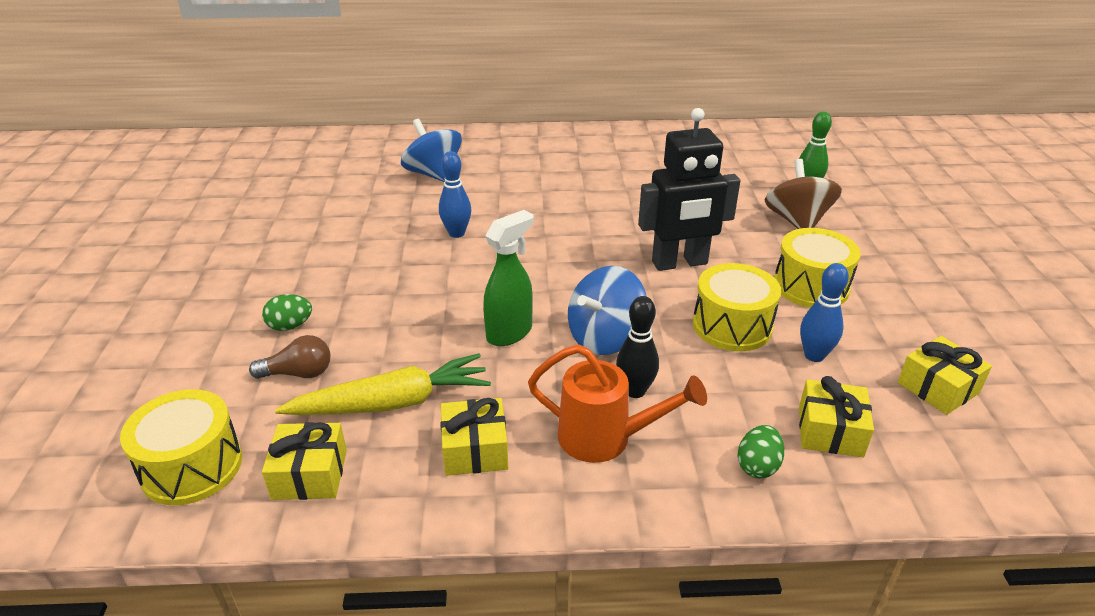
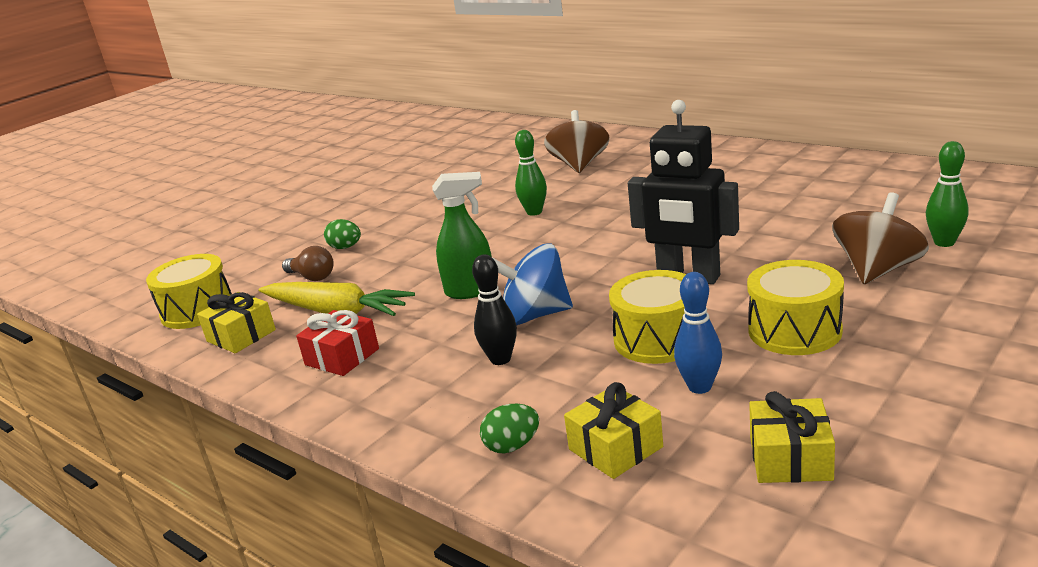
camera: 45 degrees right, 10 degrees down
blue spinning top [401,119,462,182] -> brown spinning top [544,110,610,173]
blue bowling pin [439,151,471,238] -> green bowling pin [515,130,547,216]
yellow gift [440,398,508,476] -> red gift [296,310,379,376]
orange watering can [528,344,707,463] -> none

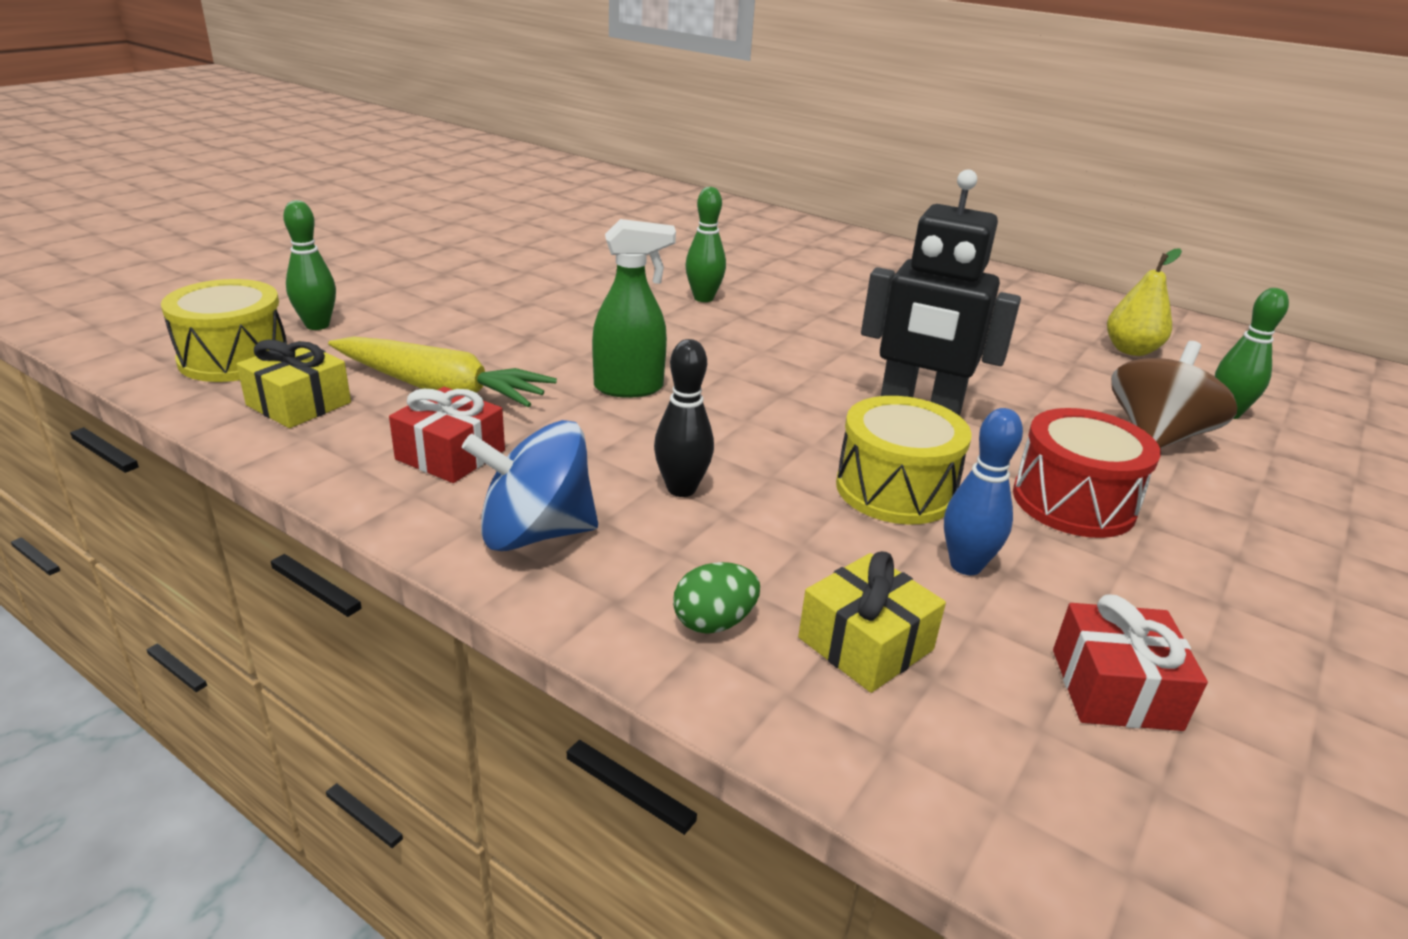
camera: 10 degrees left, 5 degrees up
brown light bulb [282,246,334,281] -> none
green egg [324,219,361,249] -> none
blue spinning top [493,243,573,325] -> blue spinning top moved to [462,420,598,551]
brown spinning top [544,110,610,173] -> none
yellow drum [747,260,844,355] -> red drum [1013,408,1161,538]
yellow gift [749,391,835,483] -> red gift [1053,594,1208,731]
none -> green bowling pin [283,200,336,330]
none -> yellow pear [1107,248,1182,356]

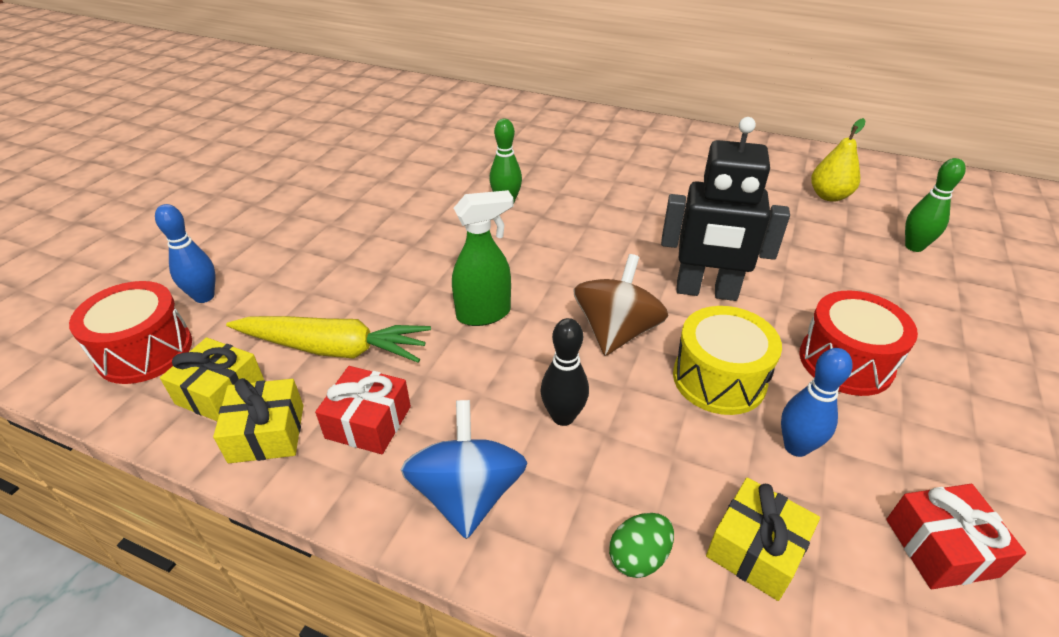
camera: 10 degrees left, 10 degrees up
yellow drum [161,279,287,382] -> red drum [69,281,192,384]
green bowling pin [283,200,336,330] -> blue bowling pin [155,204,215,303]
blue spinning top [462,420,598,551] -> blue spinning top turned 105 degrees clockwise [400,400,528,539]
brown spinning top [1111,341,1237,449] -> brown spinning top moved to [573,254,669,356]
none -> yellow gift [213,378,303,463]

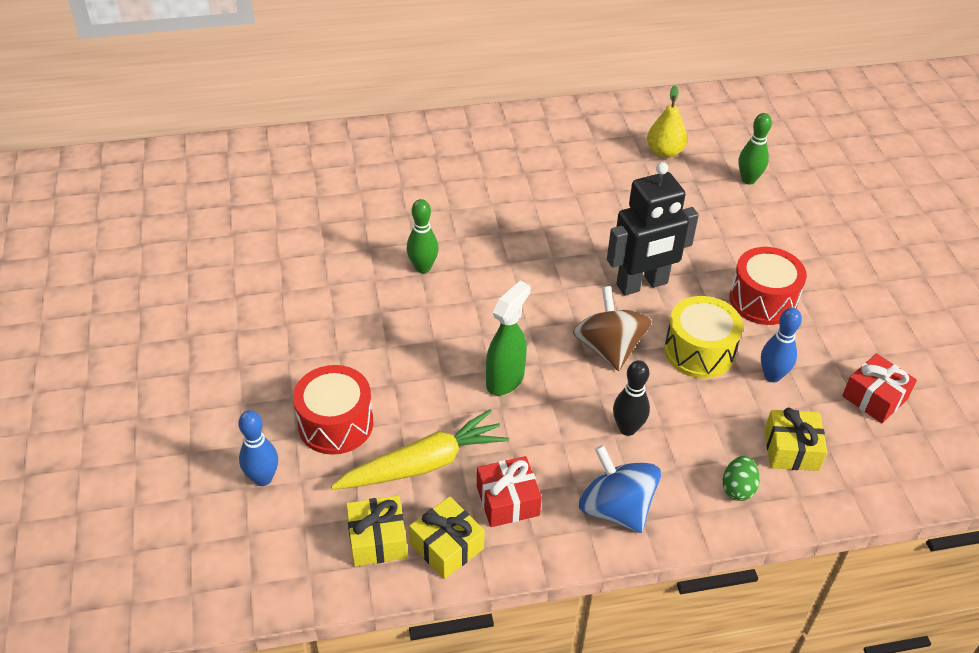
camera: 35 degrees left, 5 degrees up
red drum [69,281,192,384] -> red drum moved to [293,365,373,455]

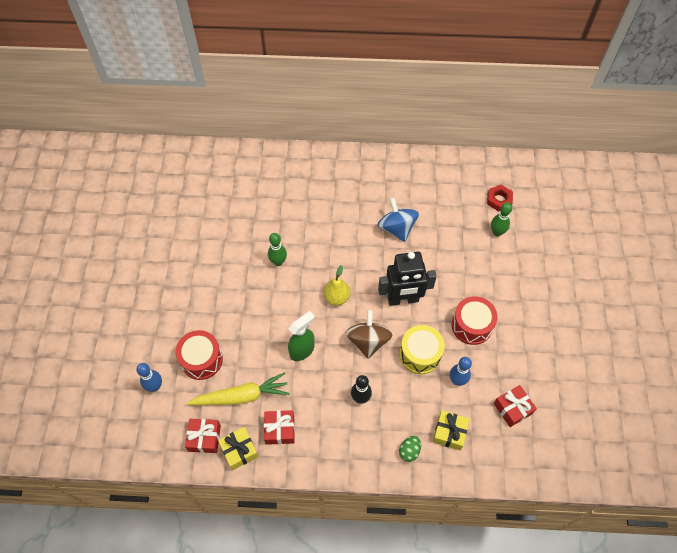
camera: 15 degrees right, 15 degrees up
yellow gift [346,496,407,566] -> red gift [185,419,221,453]
blue spinning top [579,445,661,533] -> blue spinning top moved to [378,198,419,242]
yellow pear [647,85,687,158] -> yellow pear moved to [323,265,350,306]
none -> red nut [487,185,513,212]

